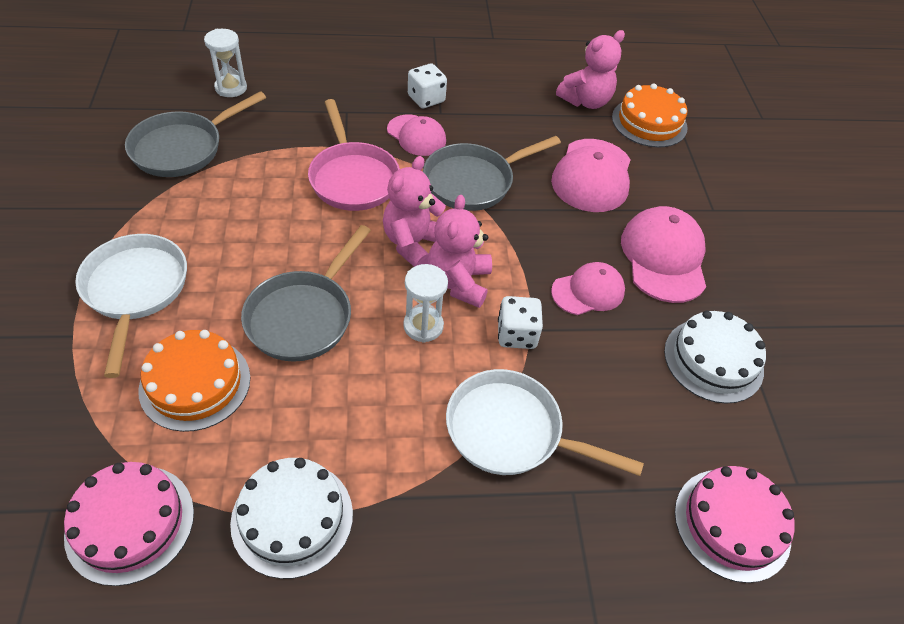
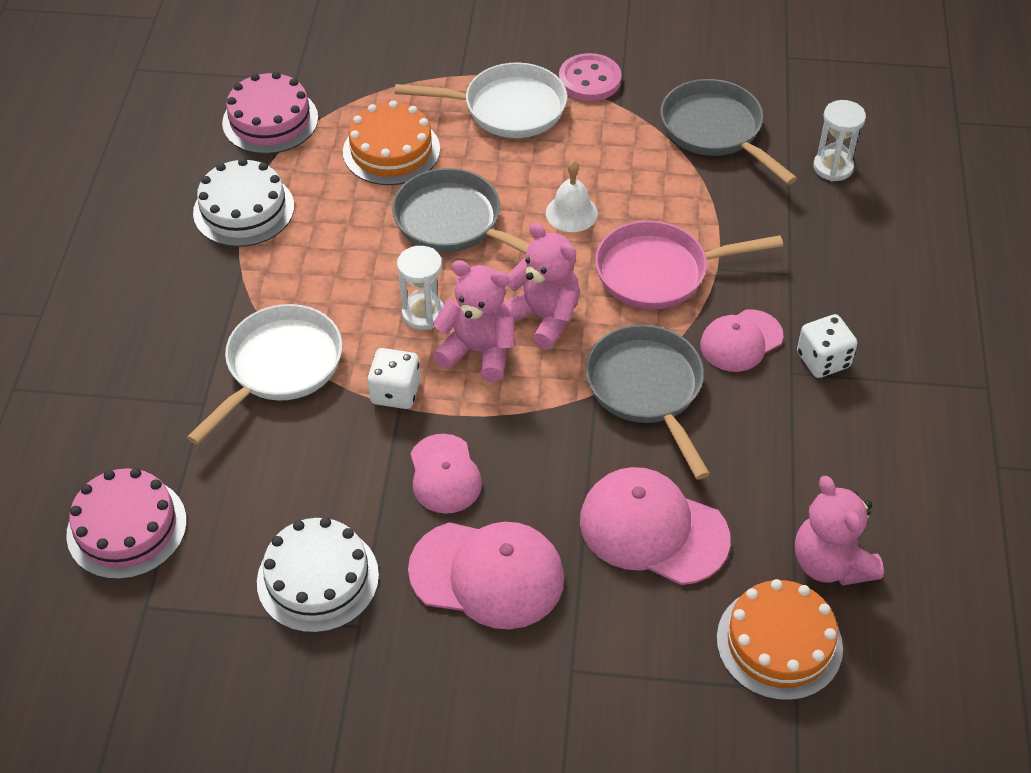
camera: 105 degrees right, 0 degrees up
none -> white bell [546,160,598,232]
none -> pink button [559,53,621,101]

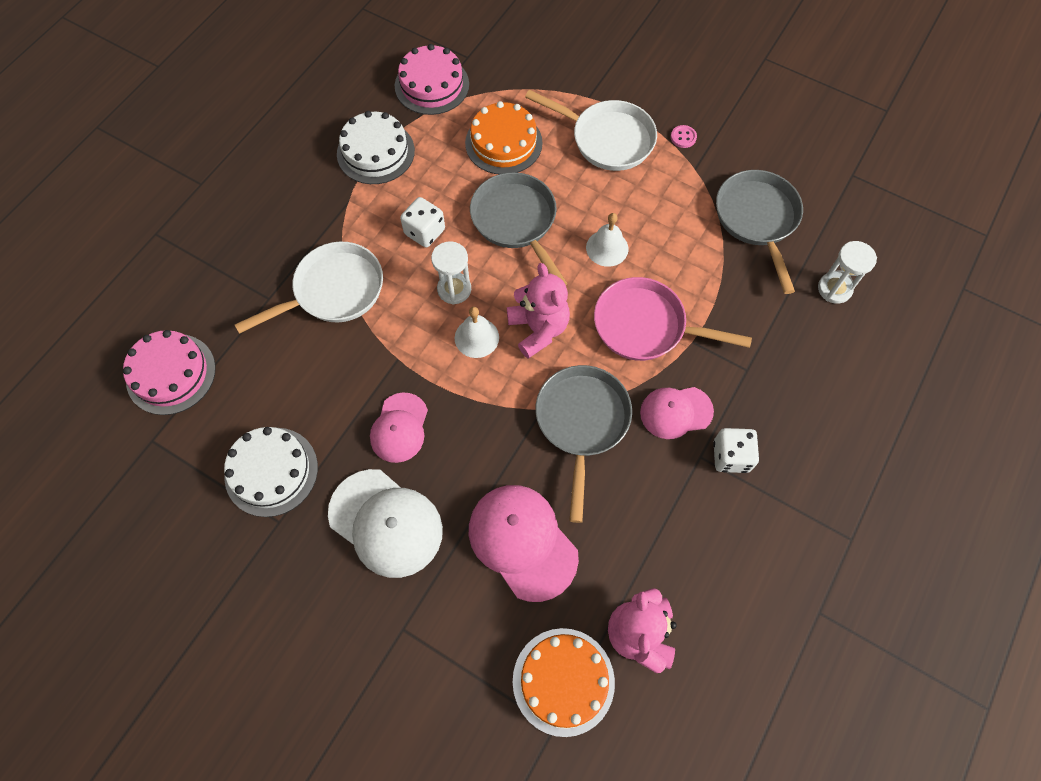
camera: 25 degrees right, 15 degrees up
white dice [367,348,420,409] -> white dice moved to [400,197,445,248]
pink cap [408,522,564,629] -> white cap [328,469,443,578]
pink teddy bear [433,260,515,382] -> white bell [455,307,499,358]
pink button [559,53,621,101] -> pink button [671,125,697,148], size x0.50

